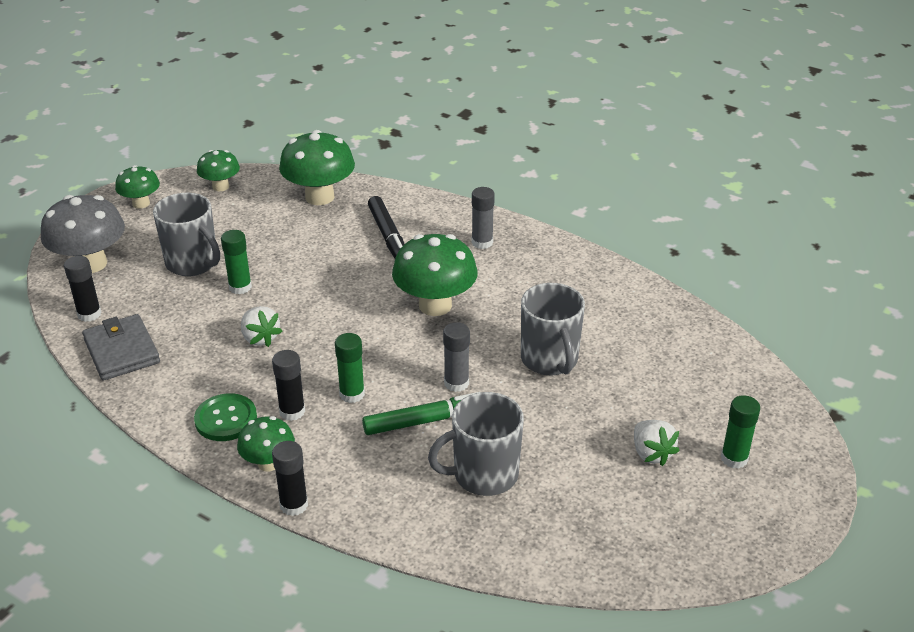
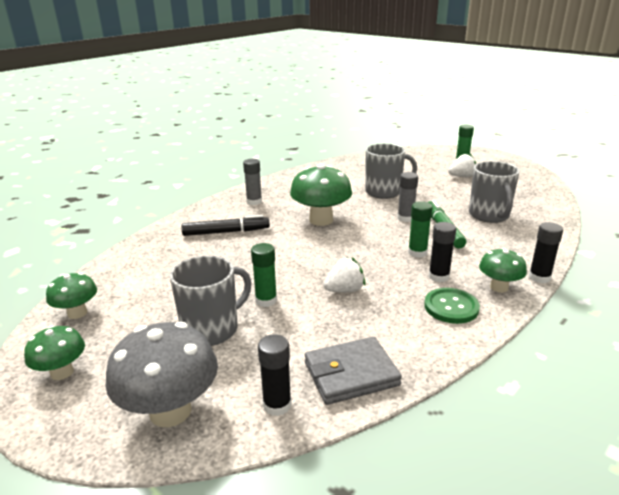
camera: 80 degrees left, 10 degrees down
green mushroom [279,130,355,205] -> none

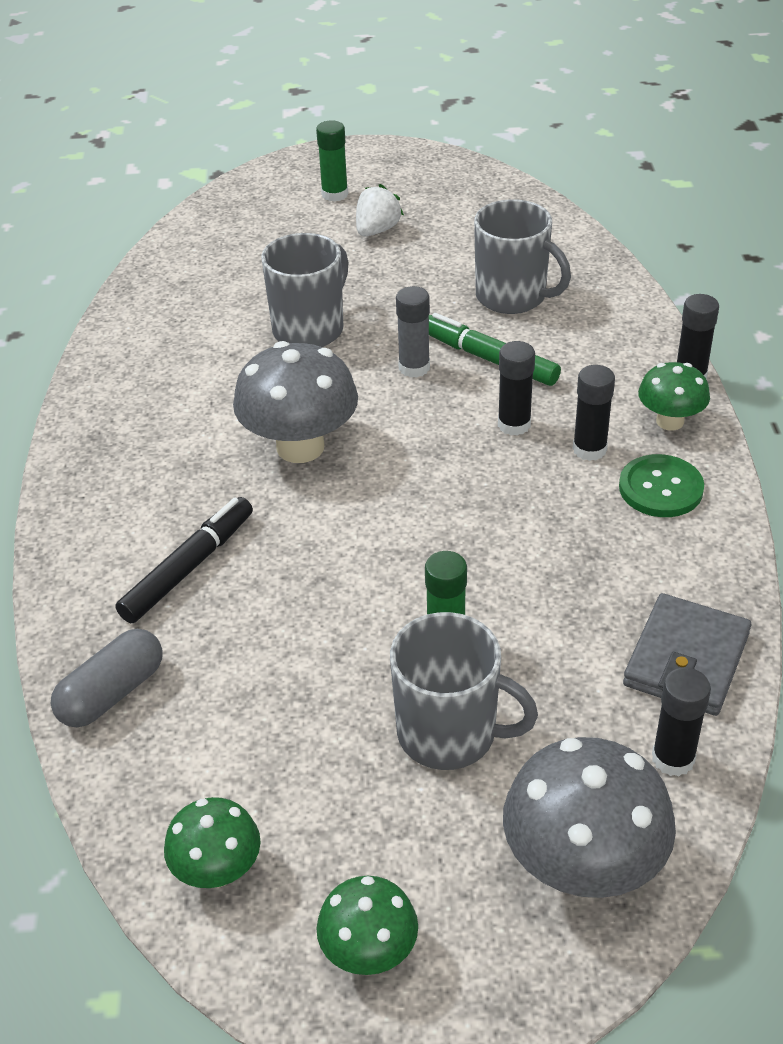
camera: 45 degrees left, 15 degrees up
grey mug [170,256,252,346] -> grey mug turned 105 degrees clockwise [390,612,538,770]
grey glue stick [243,159,262,205] -> none
green mushroom [290,164,352,226] -> grey mushroom [233,341,358,463]
white strawberry [323,257,366,292] -> none
green glue stick [408,201,433,258] -> black glue stick [498,341,535,436]
none -> grey capsule [51,629,163,727]

